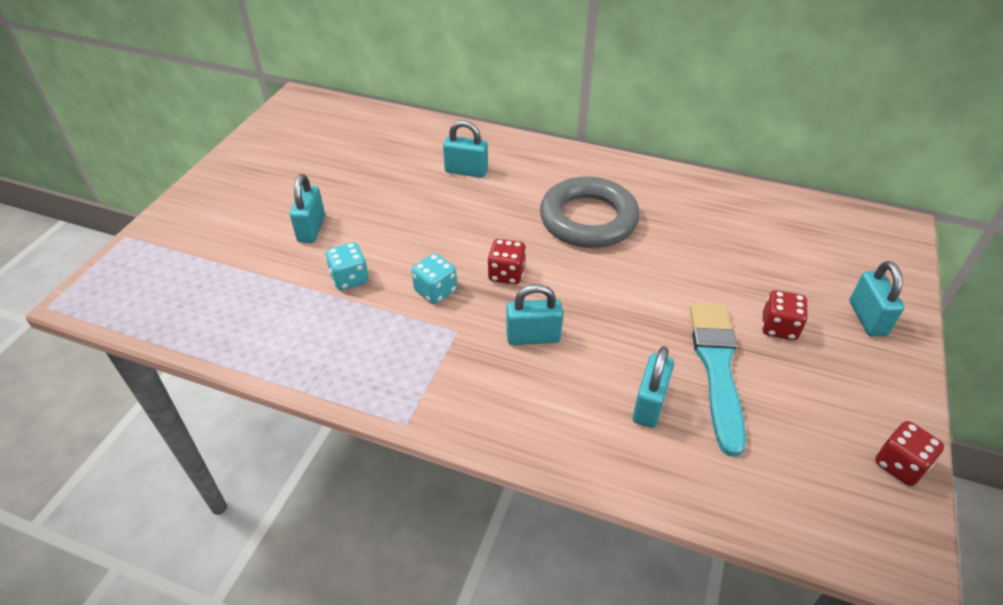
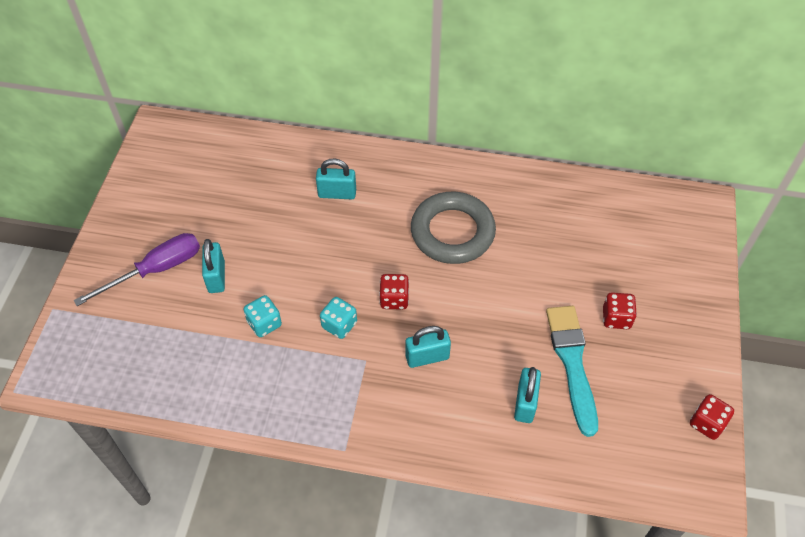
camera: 10 degrees left, 10 degrees up
turquoise padlock [850,261,904,337] -> none
none -> purple screwdriver [74,233,200,306]

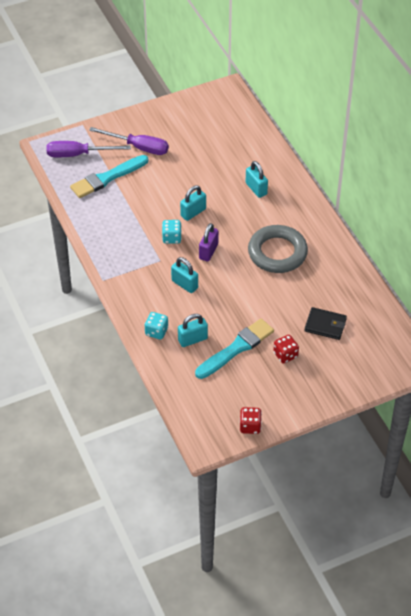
camera: 55 degrees right, 5 degrees down
turquoise padlock [202,239,225,293] -> turquoise padlock moved to [180,185,206,221]
turquoise dice [244,295,282,337] -> turquoise dice moved to [144,312,168,339]
red dice [379,274,409,309] -> purple padlock [199,223,219,261]
none -> purple screwdriver [46,141,131,157]
none -> turquoise brush [70,155,148,198]
none -> black wallet [304,307,347,340]

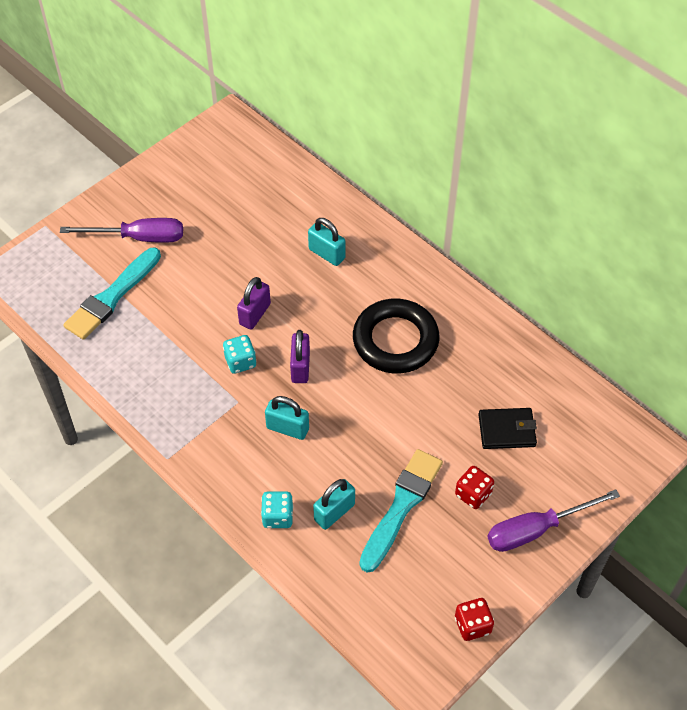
camera: 20 degrees left, 5 degrees up
purple screwdriver [46,141,131,157] -> purple screwdriver moved to [487,489,620,552]
turquoise padlock [180,185,206,221] -> purple padlock [237,277,271,329]
grey ring [248,225,308,273] -> black ring [353,299,440,373]

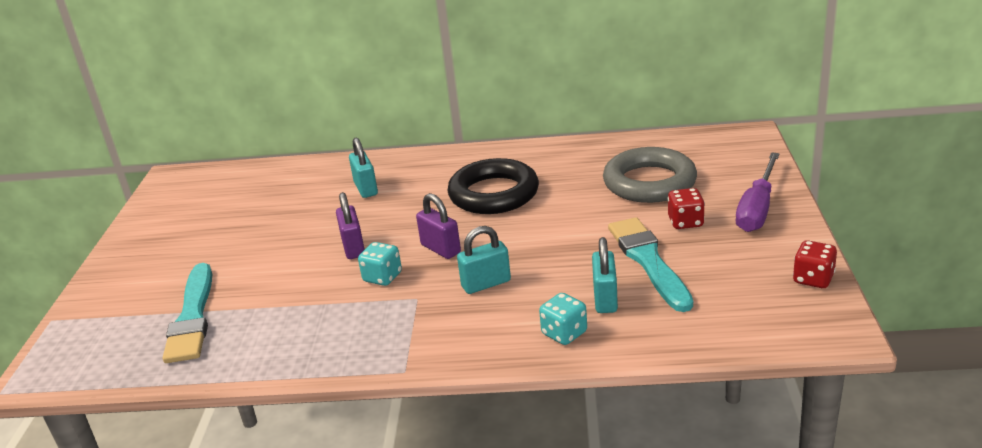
camera: 40 degrees left, 25 degrees down
purple screwdriver [60,218,183,243] -> none
turquoise padlock [308,218,345,266] -> turquoise padlock turned 75 degrees clockwise [349,138,378,198]
black wallet [478,408,537,449] -> grey ring [603,147,697,203]

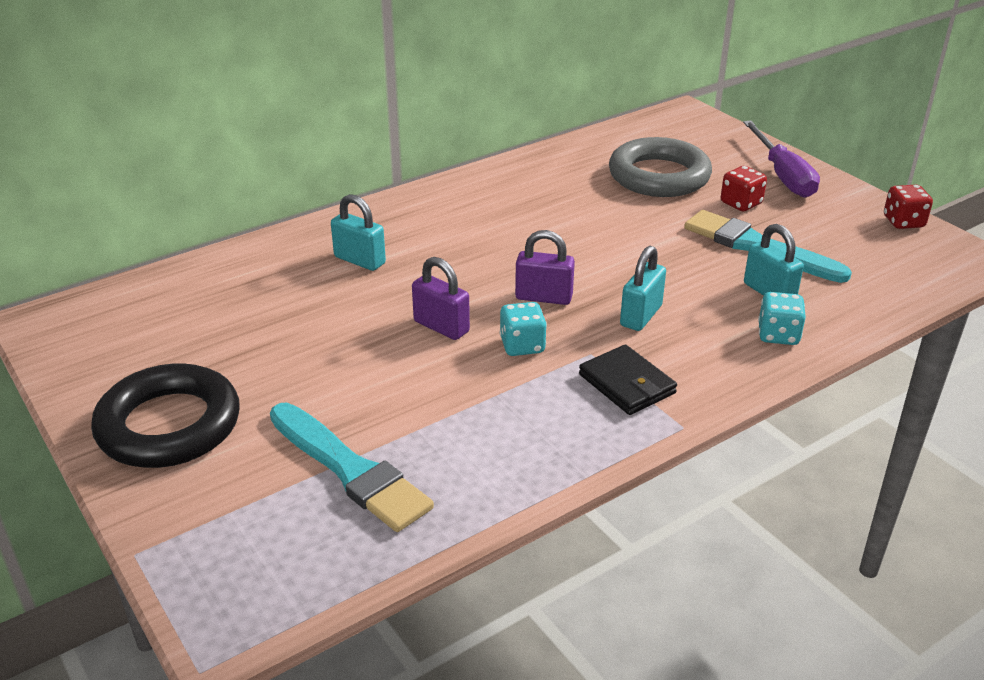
camera: 40 degrees left, 5 degrees up
black ring [447,158,539,214] -> black ring moved to [91,363,240,468]
none -> black wallet [579,344,677,415]

